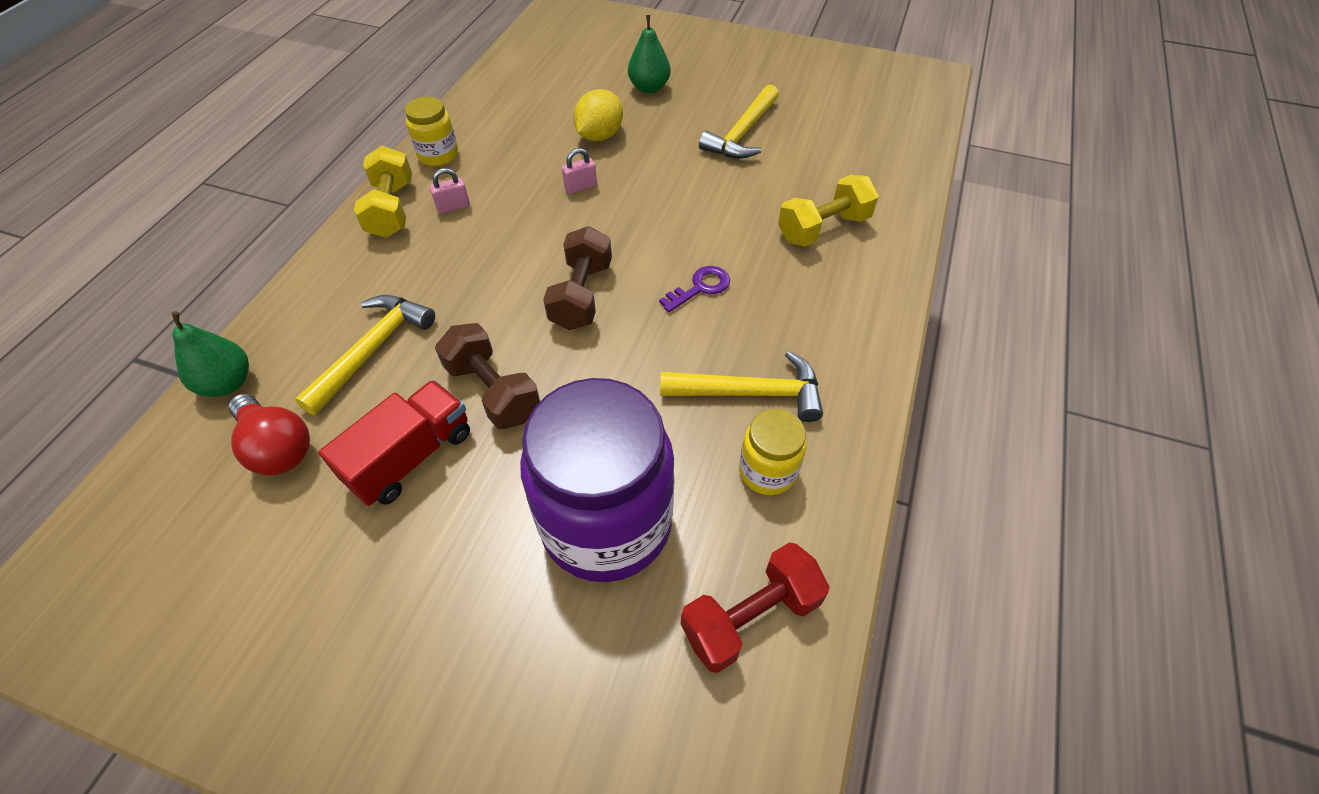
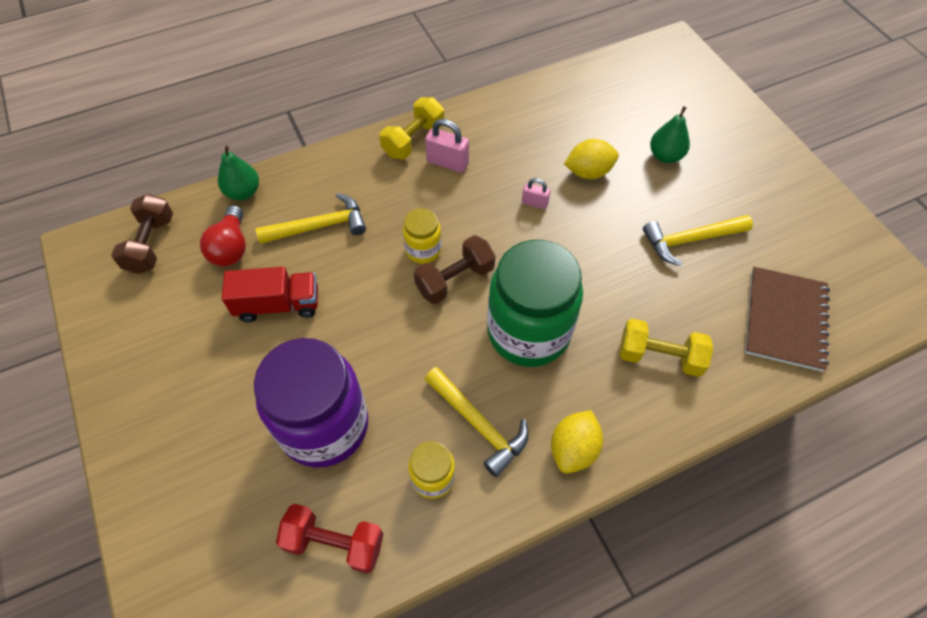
camera: 45 degrees right, 5 degrees up
yellow jar [405,96,458,166] -> yellow jar moved to [403,208,442,264]
pink padlock [430,168,470,214] -> pink padlock [425,119,469,173], size x1.65
brown dumbbell [435,323,540,429] -> brown dumbbell moved to [111,194,173,274]
purple key [659,266,730,312] -> green jar [487,240,583,367]
none -> yellow lemon [551,410,603,474]
none -> brown notebook [745,267,830,372]

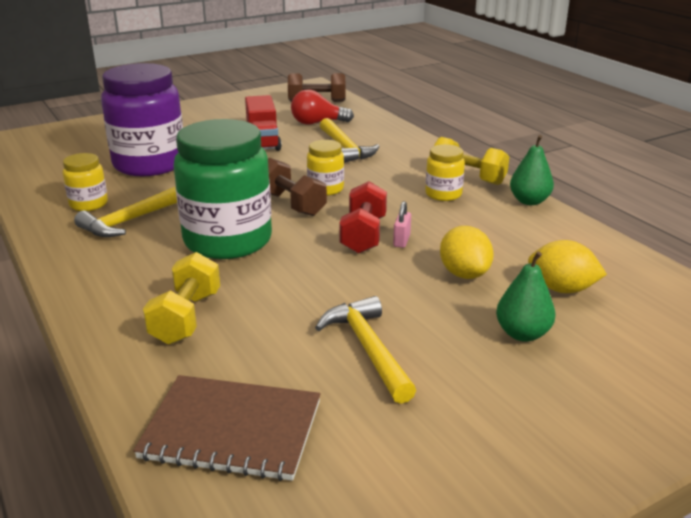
camera: 85 degrees right, 30 degrees down
green pear [218,145,259,200] -> green pear moved to [510,135,554,205]
red dumbbell [276,504,383,574] -> red dumbbell moved to [340,181,387,254]
pink padlock [425,119,469,173] -> yellow jar [425,144,465,201]
yellow lemon [551,410,603,474] -> yellow lemon moved to [528,240,607,293]

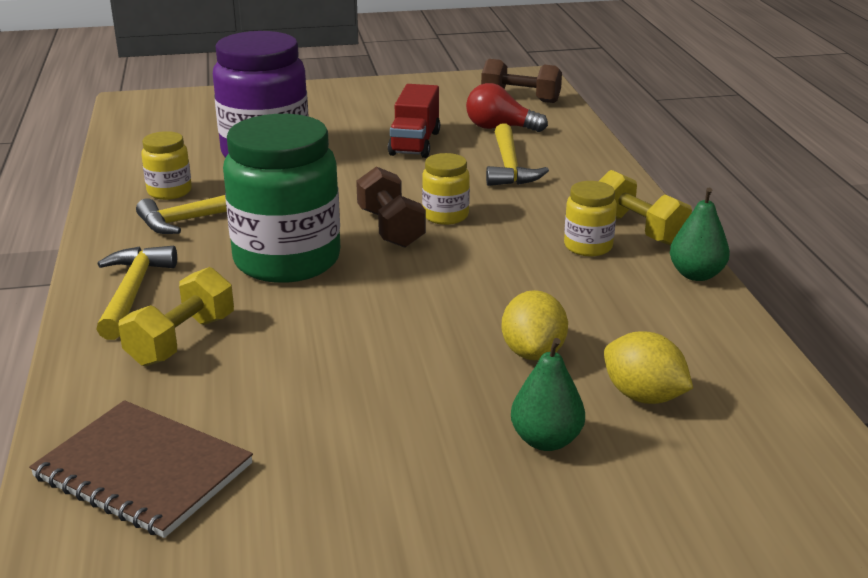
camera: 20 degrees right, 0 degrees up
yellow hammer [315,296,416,404] -> yellow hammer moved to [96,246,177,340]
red dumbbell [340,181,387,254] -> none
pink padlock [393,201,411,248] -> none

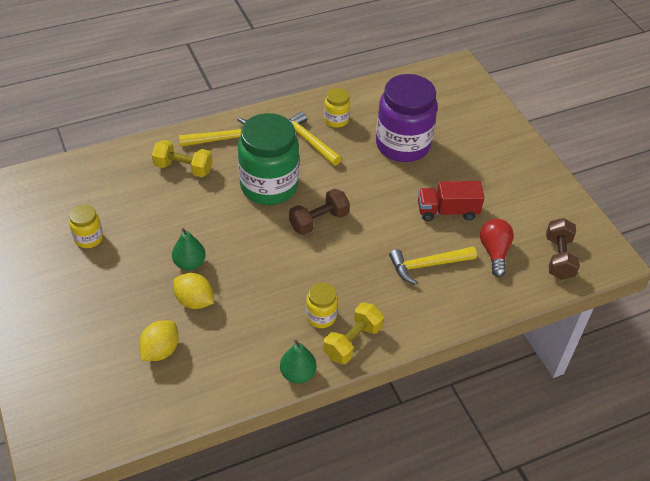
camera: 75 degrees right, 20 degrees up
brown notebook [29,400,253,538] -> none
yellow jar [422,153,470,225] -> yellow jar moved to [69,205,103,248]
yellow lemon [501,290,568,360] -> yellow lemon turned 45 degrees clockwise [173,273,214,309]
green pear [511,338,585,451] -> green pear moved to [172,228,206,271]

